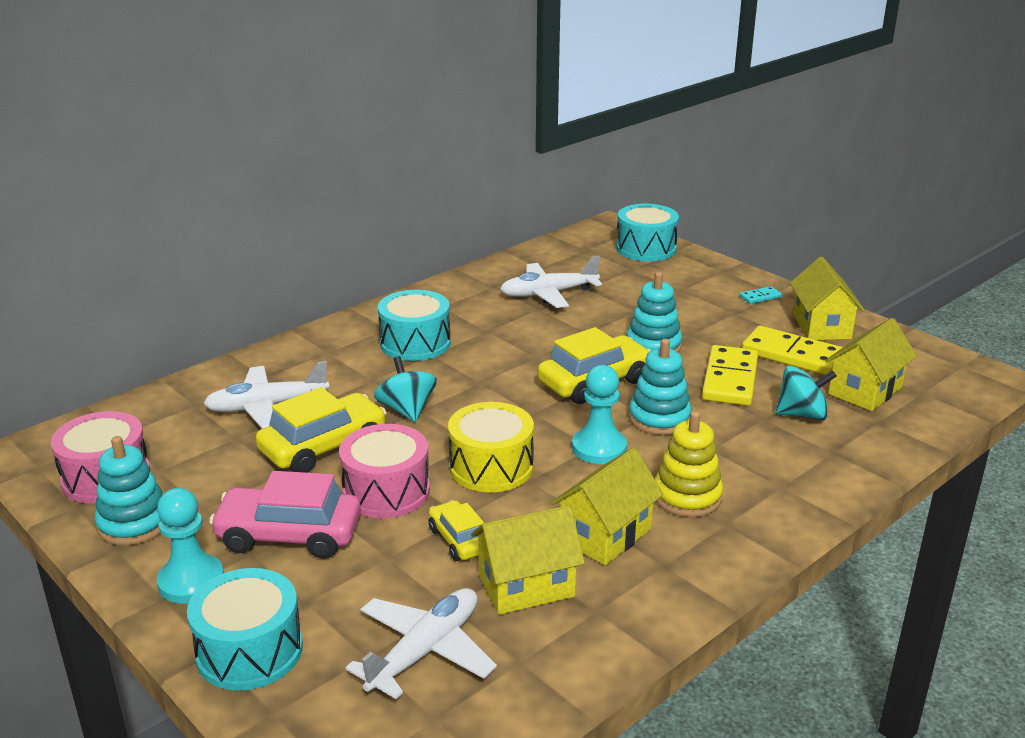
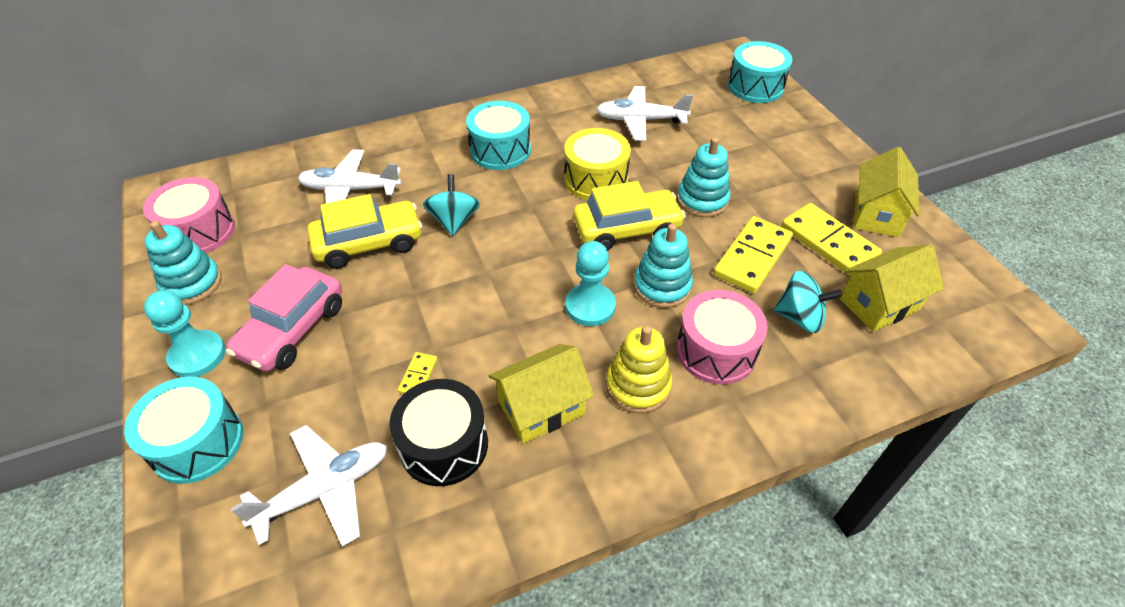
camera: 20 degrees right, 20 degrees up
pink car [209,471,361,559] -> pink car turned 90 degrees counterclockwise [226,264,342,372]
pink drum [339,424,430,518] -> pink drum moved to [677,290,768,385]
yellow car [429,500,484,561] -> yellow domino [398,352,437,394]
yellow drum [448,402,534,492] -> yellow drum moved to [564,128,631,200]
yellow house [471,505,585,615] -> black drum [389,379,488,486]
turquoise domino [740,286,782,304] -> none

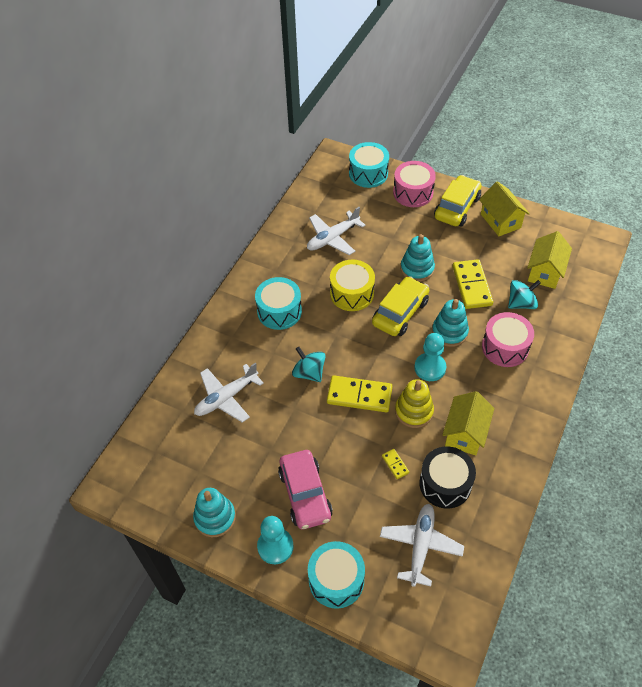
camera: 40 degrees left, 5 degrees up
pink drum [143,177,235,253] -> pink drum moved to [393,161,436,207]
yellow car [308,194,422,269] -> yellow car moved to [434,175,482,227]
yellow stacking toy [606,325,672,413] -> yellow stacking toy moved to [395,379,434,428]
yellow domino [781,203,882,276] -> yellow domino moved to [327,375,392,412]

